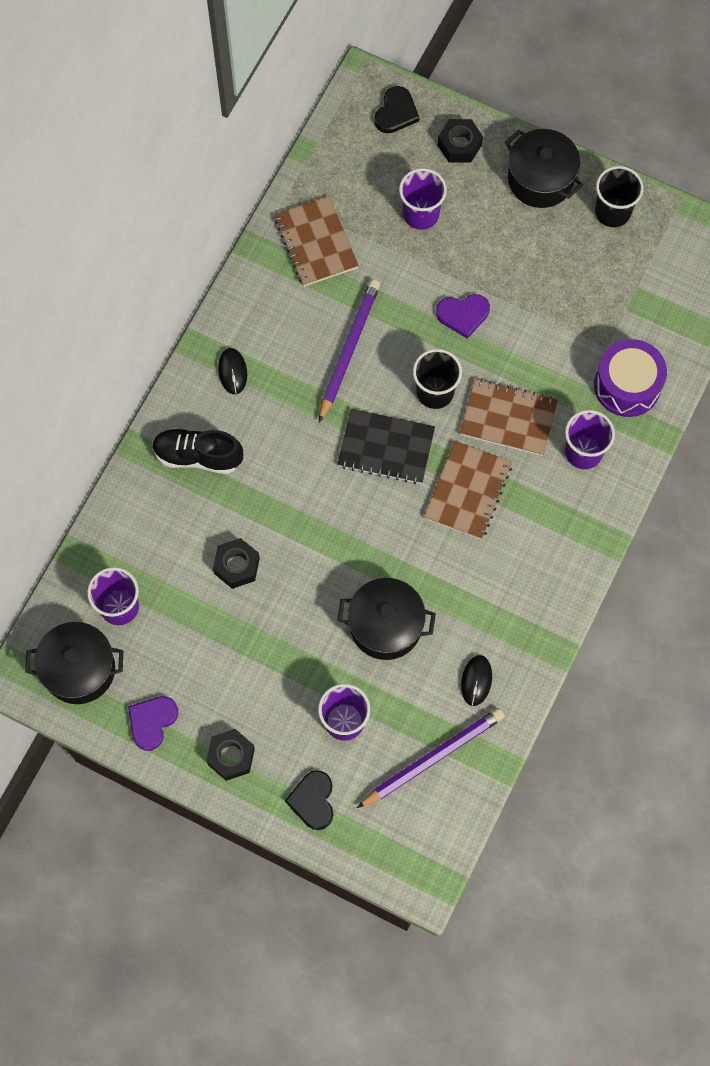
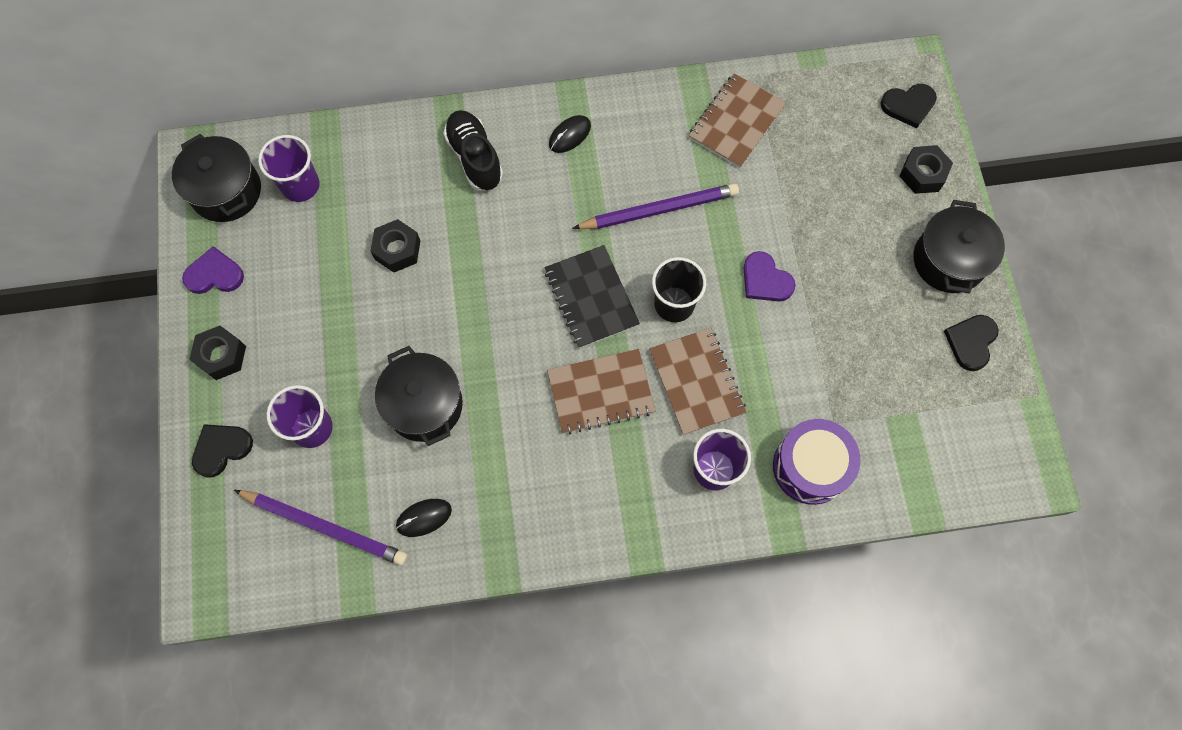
camera: 55 degrees right, 0 degrees up
purple cup [399,168,447,230] -> none
black cup [595,166,644,227] -> black heart [944,315,999,371]

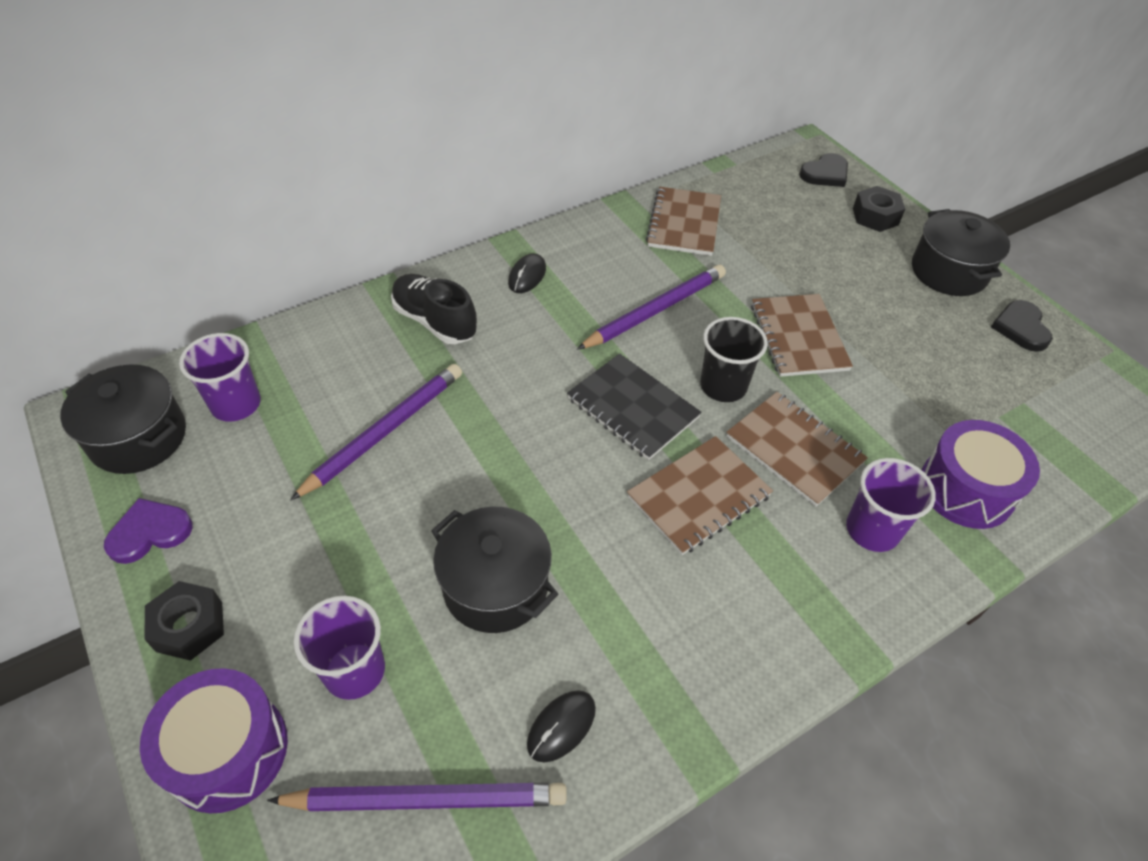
camera: 25 degrees left, 20 degrees down
black heart [192,424,253,478] -> purple drum [140,668,288,813]
black nut [370,219,420,272] -> purple pencil [290,364,462,501]
purple heart [744,251,796,302] -> brown notebook [751,294,853,377]

